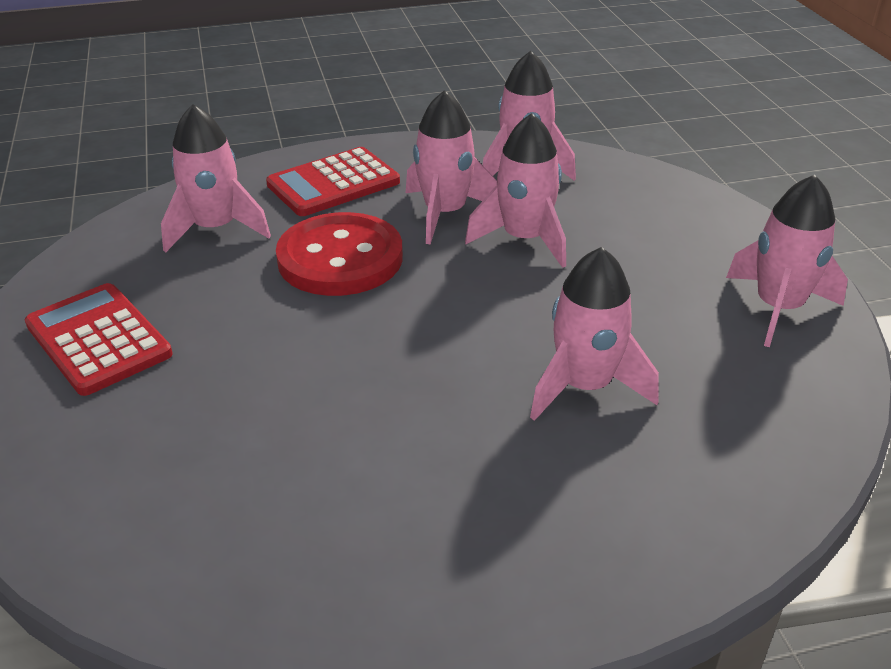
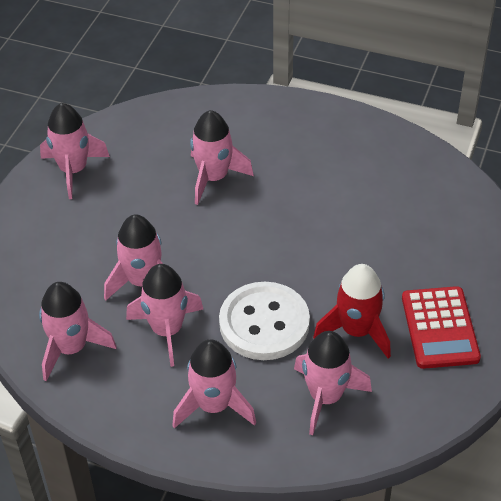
camera: 145 degrees left, 10 degrees up
red calculator [266,147,400,216] -> pink rocket [172,340,256,428]
red button [276,212,403,296] -> white button [219,282,310,360]
none -> red rocket [313,264,391,359]

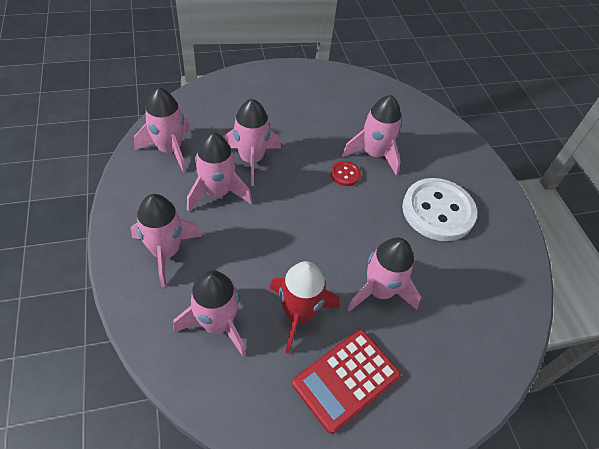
camera: 50 degrees right, 5 degrees up
pink rocket [40,103,110,199] -> pink rocket moved to [347,237,421,312]
white button [219,282,310,360] -> white button moved to [402,178,477,241]
none -> red button [331,161,361,186]

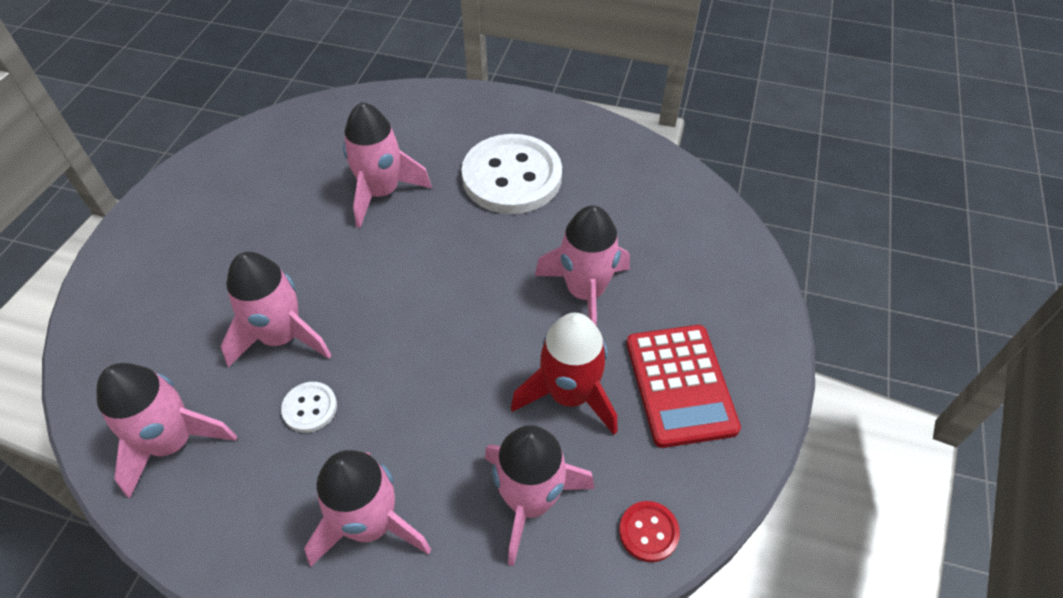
camera: 55 degrees left, 0 degrees up
pink rocket [187,132,252,211] -> white button [281,382,337,433]
red button [331,161,361,186] -> red button moved to [619,501,680,562]

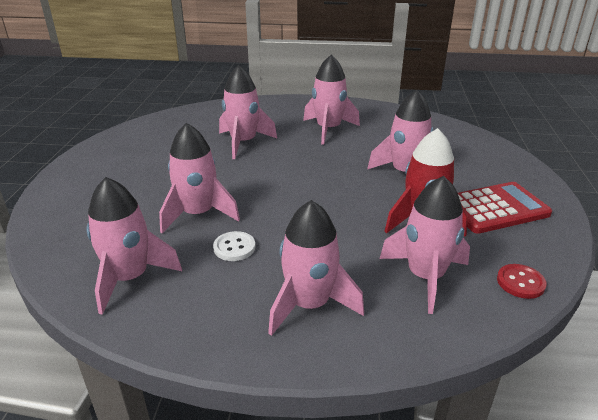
camera: 10 degrees left, 20 degrees down
white button [461,134,562,214] -> pink rocket [303,55,360,145]
red calculator [627,325,741,448] -> red calculator turned 90 degrees counterclockwise [458,182,552,234]

